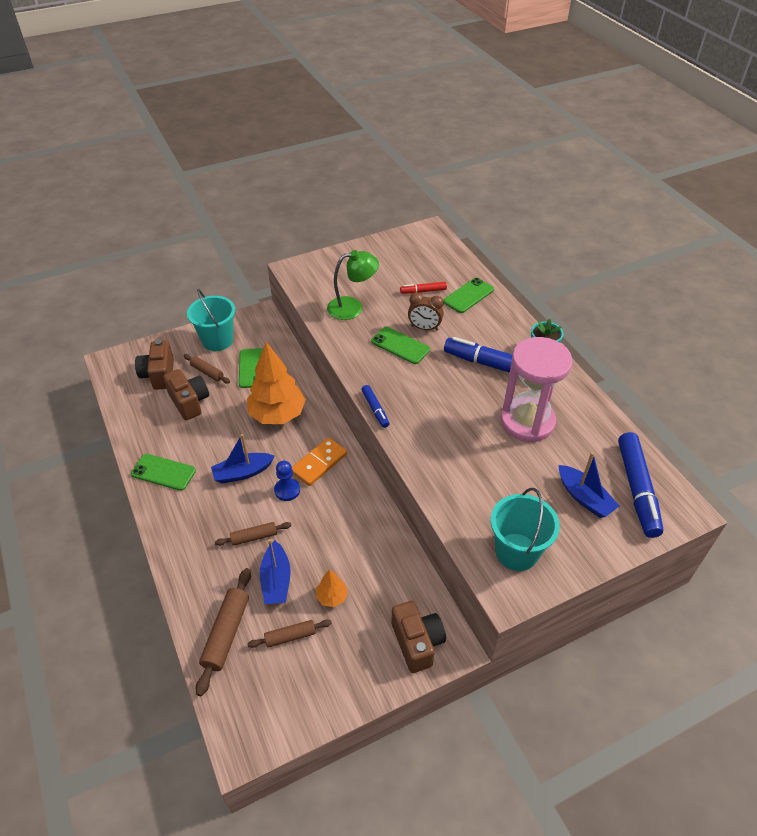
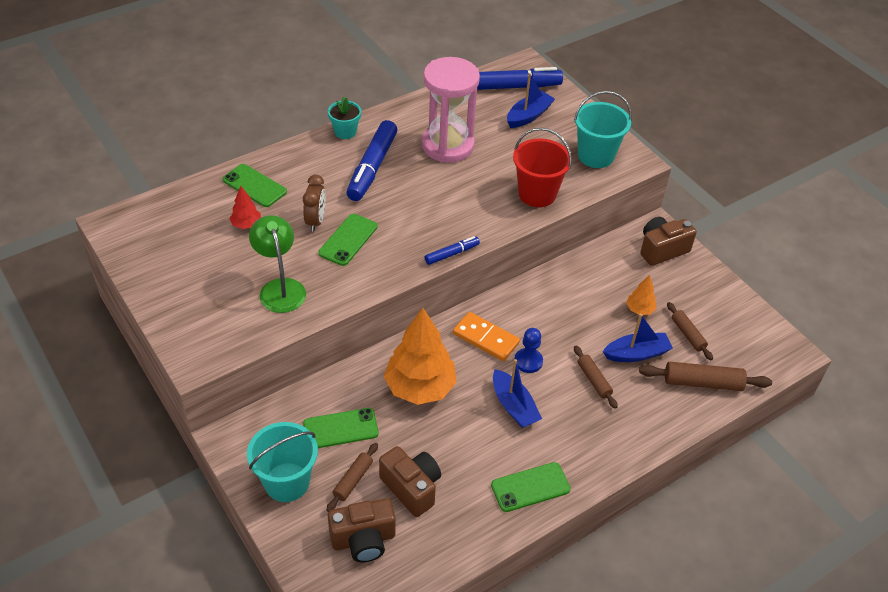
camera: 100 degrees left, 0 degrees up
green phone [131,454,196,491] -> green phone turned 60 degrees clockwise [491,462,571,512]
brown camera [163,369,209,420] -> brown camera turned 90 degrees clockwise [379,446,441,517]
red marker [400,282,447,294] -> red tree [230,186,261,229]
none -> red bucket [513,128,572,207]

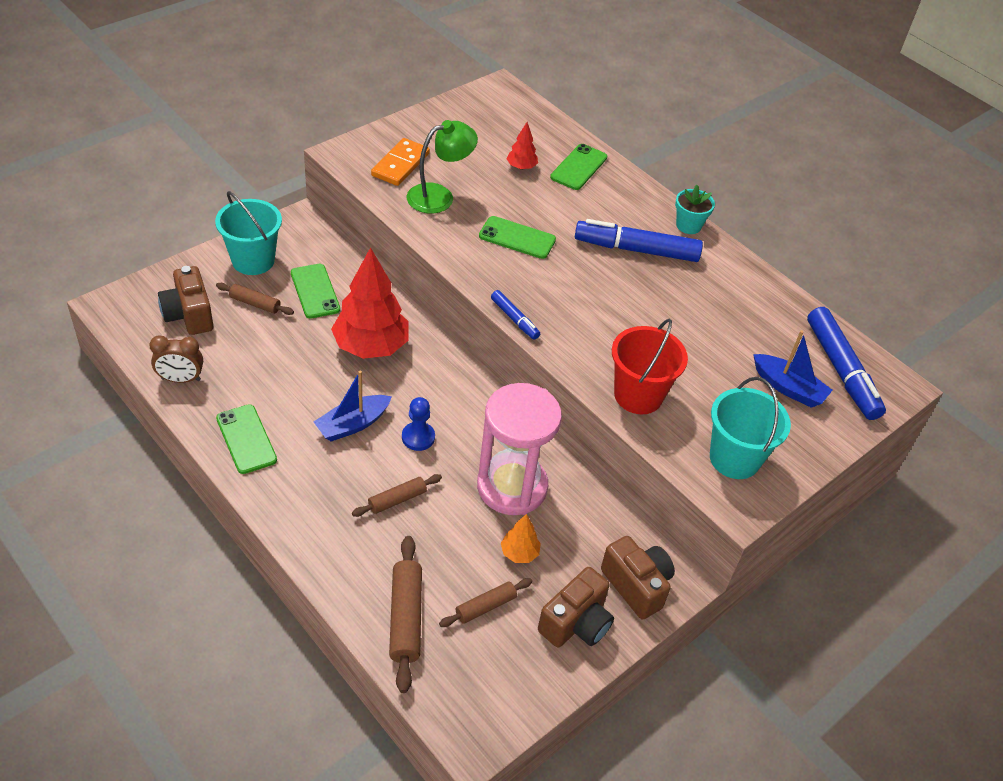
camera: 80 degrees right, 0 degrees up
brown clock [303,175,326,232] -> brown clock moved to [149,335,203,383]
brown camera [379,446,441,517] -> brown camera moved to [538,567,614,648]
orange tree [384,308,457,405] -> red tree [331,247,409,359]
pink hourglass [422,57,480,163] -> pink hourglass moved to [477,383,562,515]
orange domino [453,312,520,361] -> orange domino moved to [371,138,430,186]
blue boat [603,314,673,362] -> none

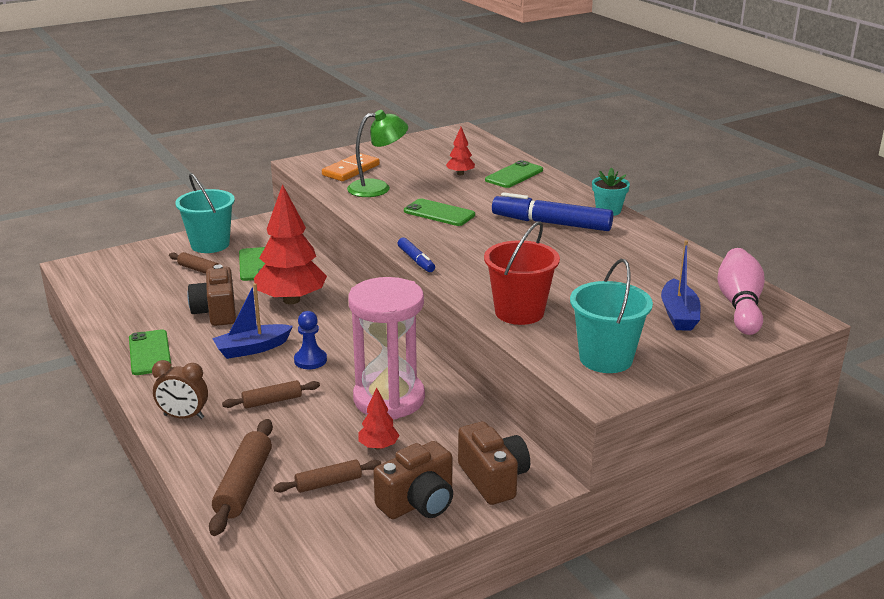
camera: 15 degrees right, 20 degrees down
brown clock [149,335,203,383] -> brown clock moved to [152,360,208,419]
brown camera [158,266,213,335] -> brown camera moved to [187,265,236,326]
orange tree [501,514,541,563] -> red tree [358,387,399,450]
blue boat [753,330,833,408] -> blue boat turned 45 degrees clockwise [661,240,701,331]
blue marker [807,307,886,420] -> pink bowling pin [717,248,765,335]

